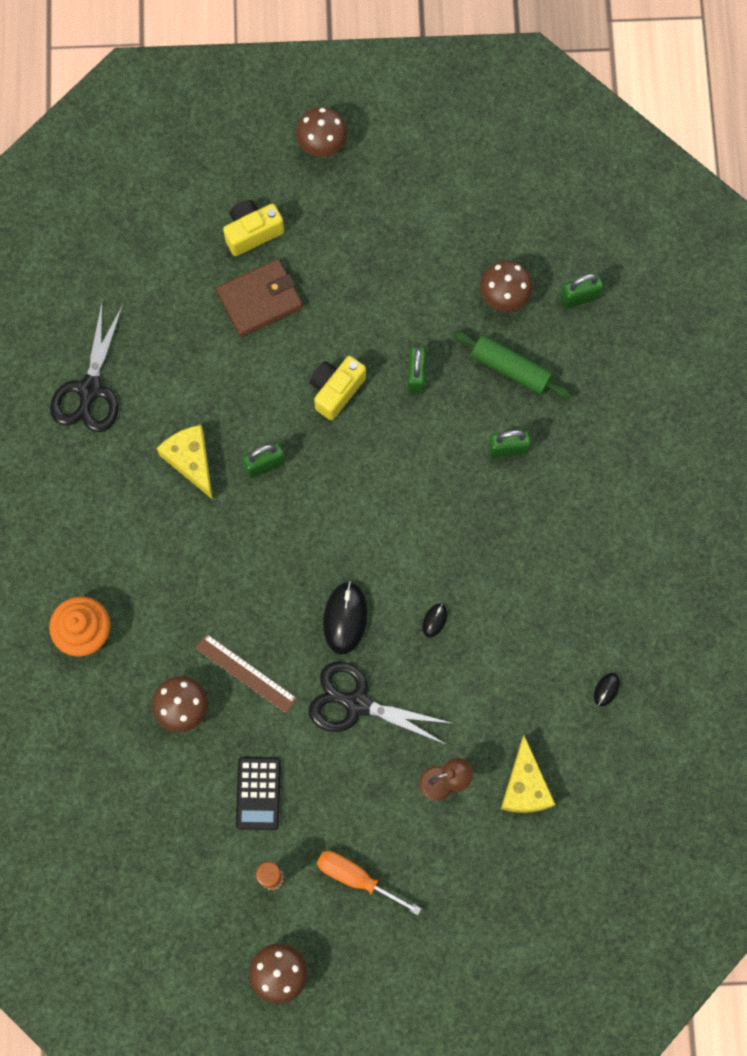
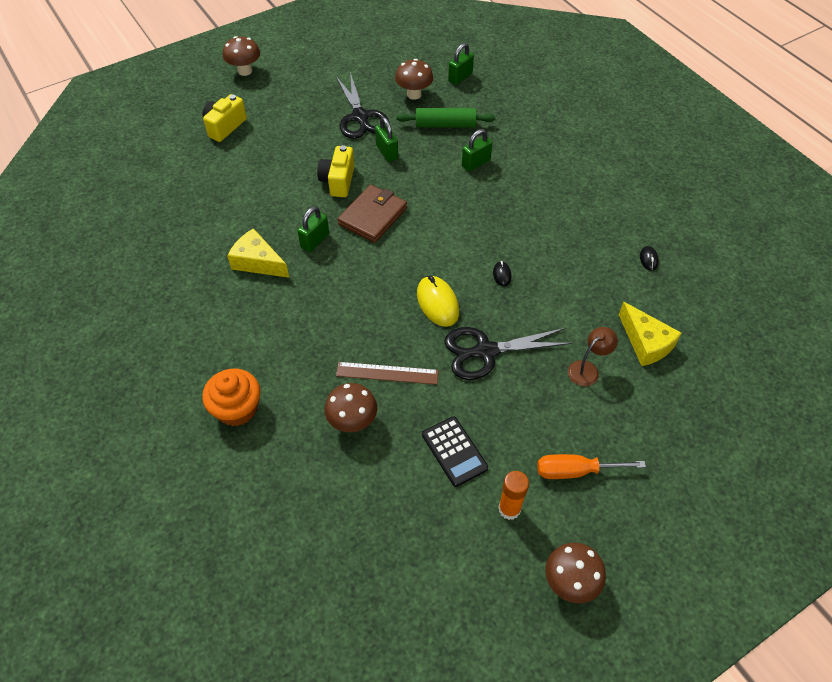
camera: 30 degrees left, 20 degrees down
black scissors [50,304,123,432] -> black scissors moved to [336,72,390,139]
brown wallet [216,259,303,337] -> brown wallet moved to [337,185,407,243]
black mouse [323,581,368,655] -> yellow mouse [417,276,459,327]

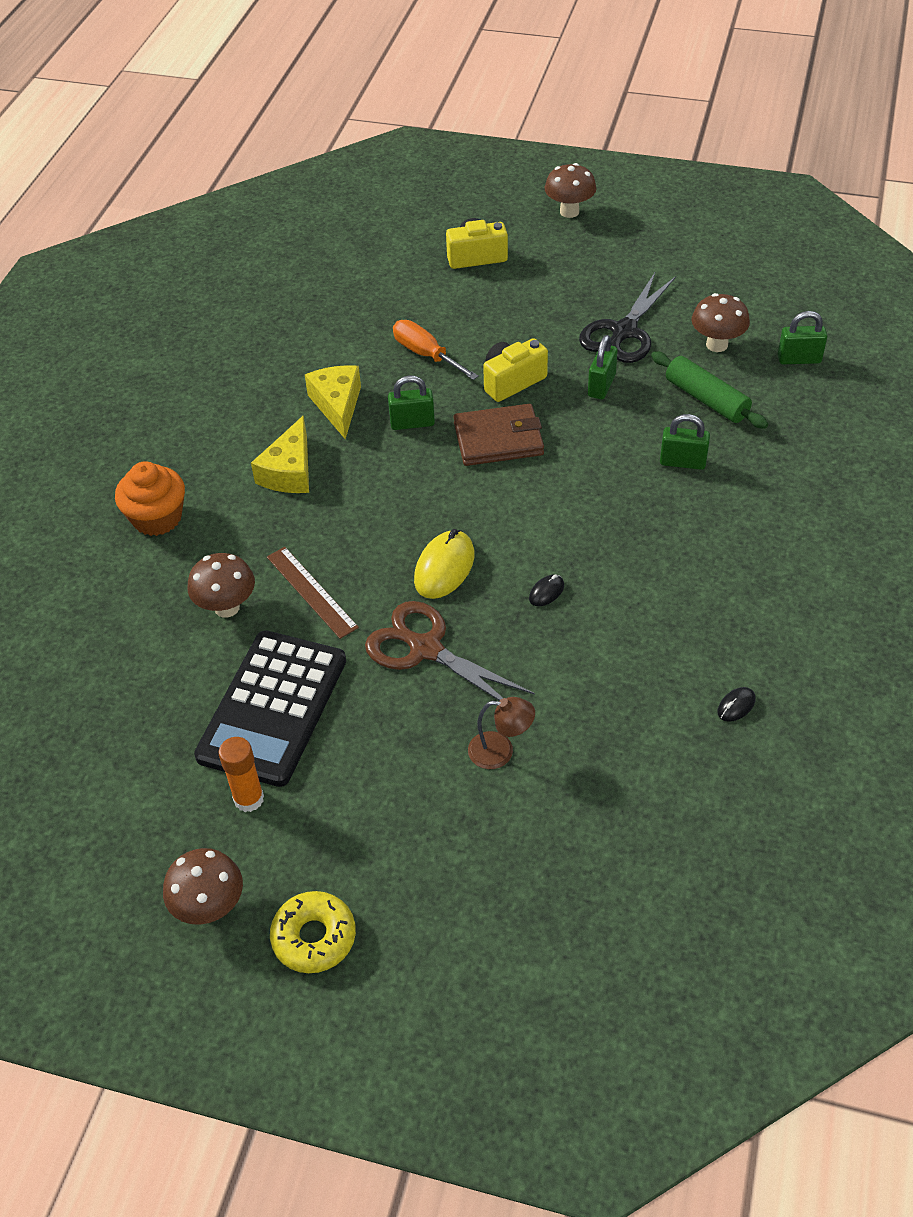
camera: 50 degrees right, 5 degrees down
black calculator [422,416,488,487] -> black calculator [194,630,346,787], size x1.84
black scissors [444,327,572,380] -> brown scissors [365,601,535,701]
orange screwdriver [537,454,646,479] -> orange screwdriver moved to [393,320,479,380]
yellow cheese [619,302,682,366] -> yellow cheese moved to [251,415,309,493]
none -> yellow donut [270,891,356,973]

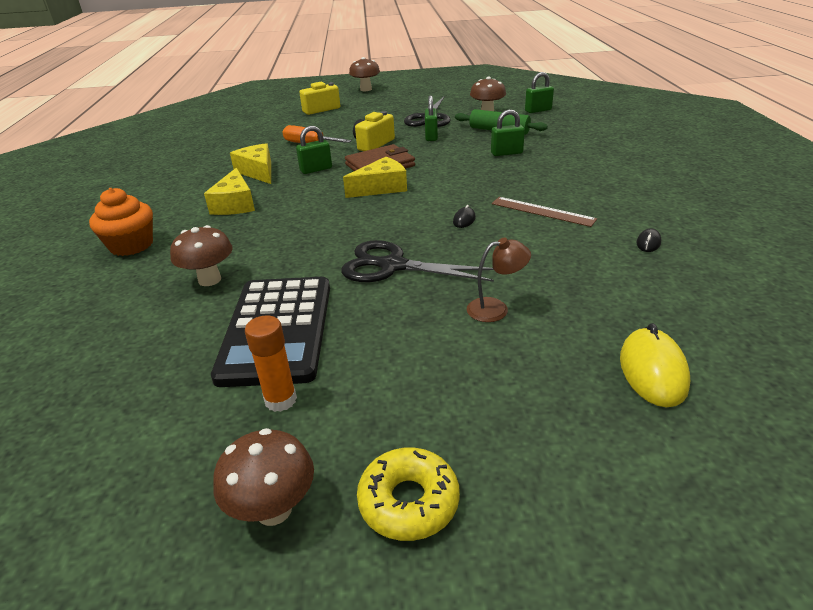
camera: 20 degrees left, 15 degrees down
brown ruler [267,547,359,639] -> brown ruler moved to [492,197,597,227]
brown scissors [365,601,535,701] -> black scissors [341,240,494,282]
yellow mouse [414,529,474,599] -> yellow mouse moved to [620,323,690,407]
none -> yellow cheese [343,157,407,198]

